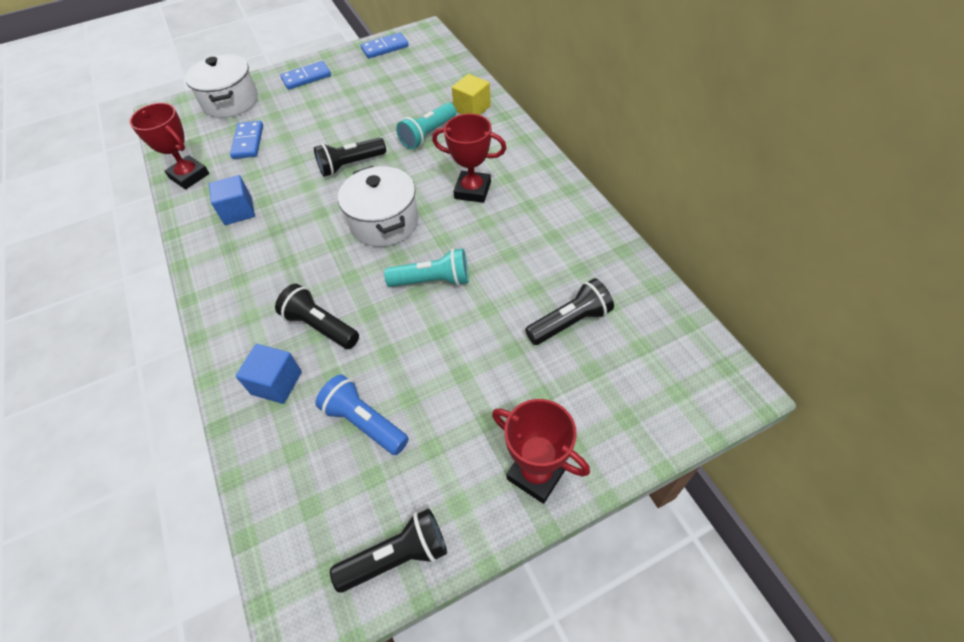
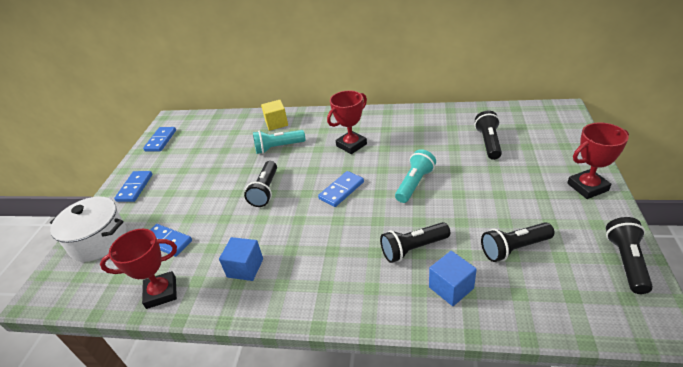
camera: 55 degrees left, 15 degrees down
blue flashlight [315,374,409,455] -> black flashlight [481,222,555,262]
white pot [338,166,419,247] -> blue domino [318,171,364,207]
turquoise flashlight [396,103,456,149] -> turquoise flashlight turned 90 degrees clockwise [253,130,305,154]

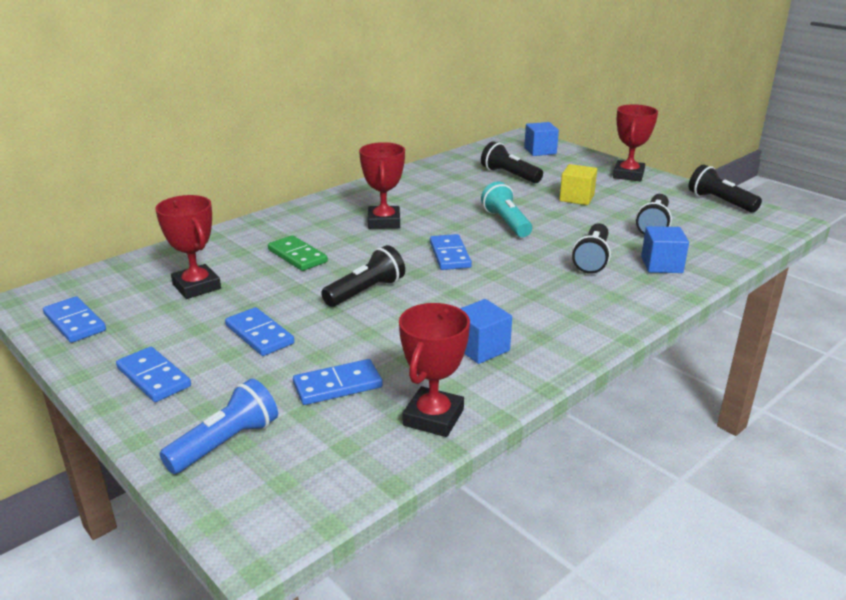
camera: 55 degrees left, 10 degrees down
white pot [50,197,127,262] -> blue flashlight [160,379,278,474]
black flashlight [244,161,277,207] -> black flashlight turned 90 degrees counterclockwise [321,245,405,307]
turquoise flashlight [253,130,305,154] -> green domino [268,235,328,271]
yellow cube [261,100,288,131] -> yellow cube moved to [559,164,597,205]
none -> red trophy [155,195,221,299]
none -> blue domino [225,307,294,356]
none -> blue cube [524,122,559,156]

